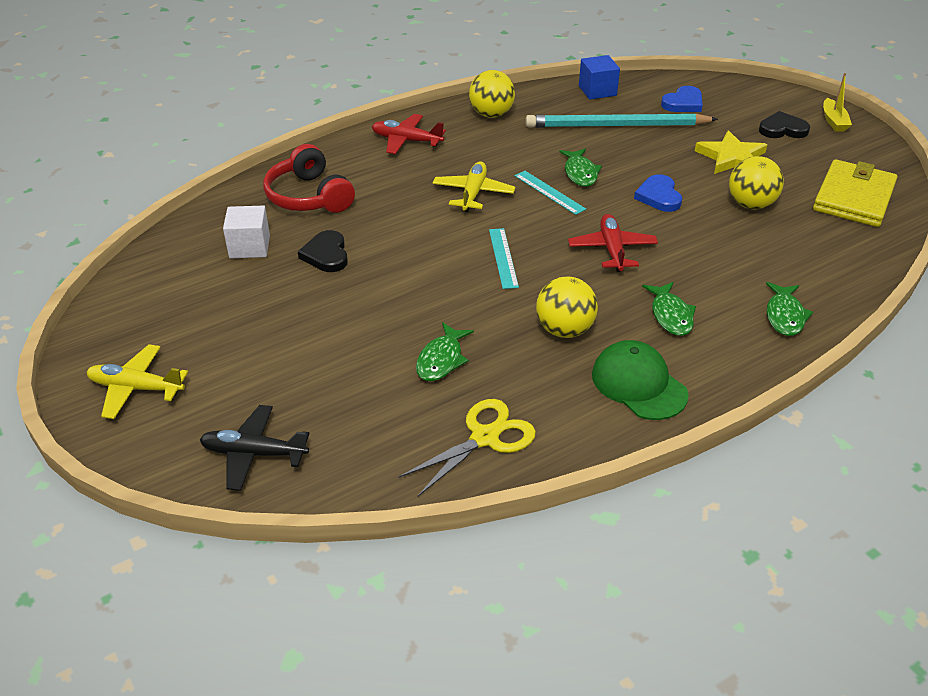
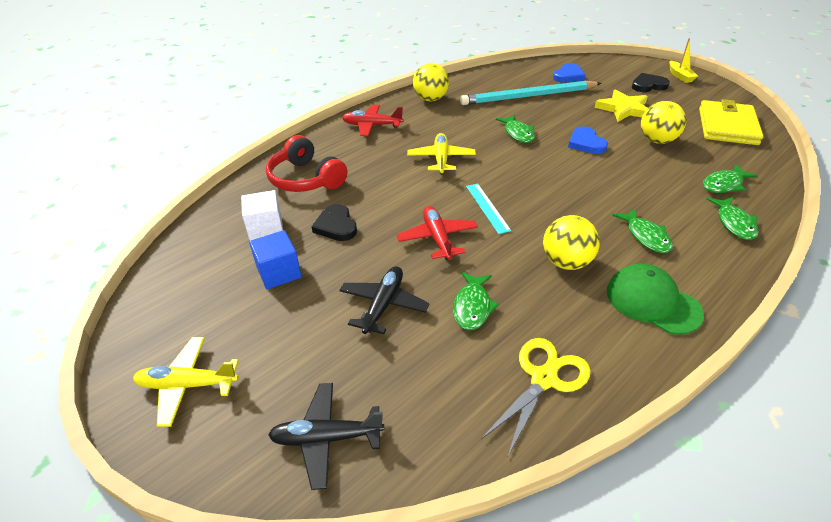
camera: 10 degrees left, 0 degrees up
turquoise ruler [515,171,586,215] -> none
red plane [568,214,658,272] -> red plane moved to [397,206,478,260]
blue cube [579,55,620,100] -> blue cube moved to [249,230,302,289]
none -> black plane [339,266,429,334]
none -> green fish [703,164,758,193]

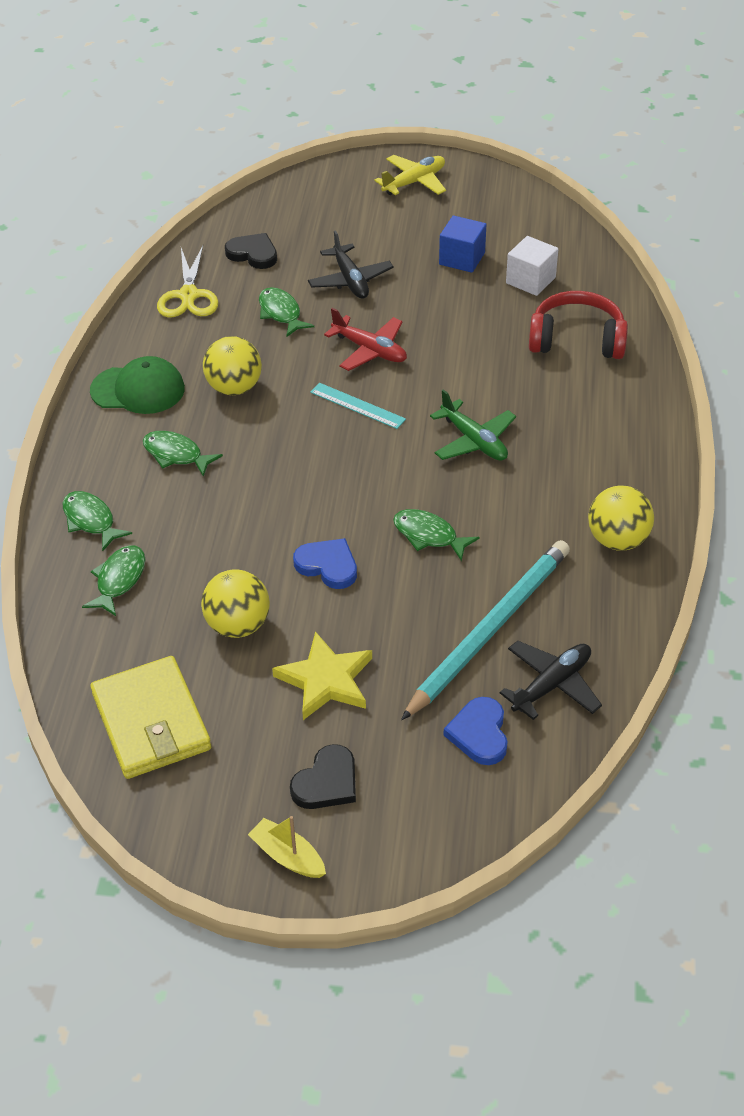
camera: 140 degrees right, 5 degrees up
black plane [268,383,384,490] -> black plane moved to [500,641,602,720]
black heart [312,204,357,241] -> black heart moved to [225,233,277,269]
red plane [342,105,403,136] -> none
yellow plane [407,133,476,175] -> green plane [430,389,516,461]

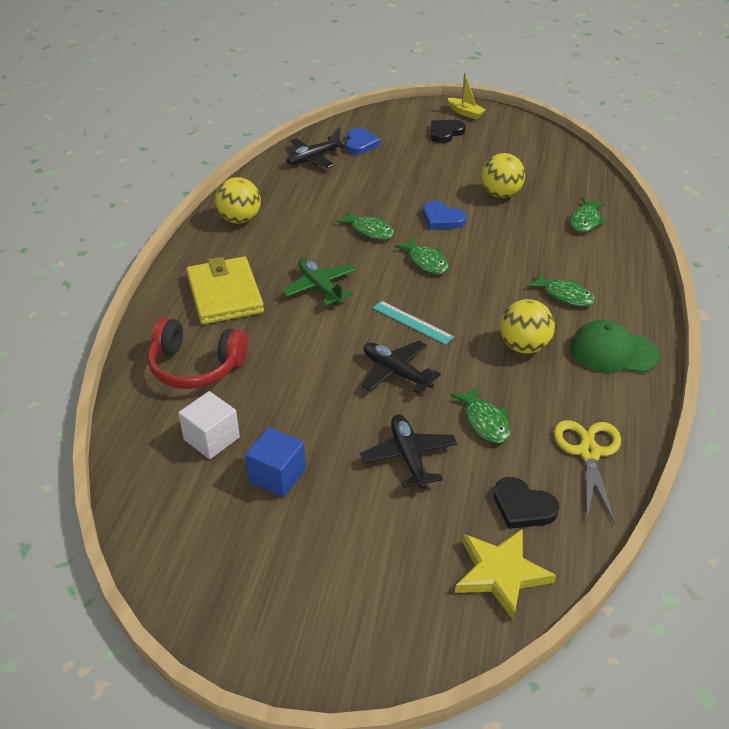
camera: 175 degrees left, 5 degrees down
green fish [63,491,132,551] -> green fish moved to [394,237,449,274]
yellow wallet [90,656,211,779] -> yellow wallet moved to [186,257,264,324]
yellow star [272,631,372,720] -> yellow star moved to [455,528,556,620]
red plane [324,308,407,371] -> black plane [361,340,441,394]
yellow plane [374,155,446,195] -> none
turquoise pencil [401,540,570,720] -> none

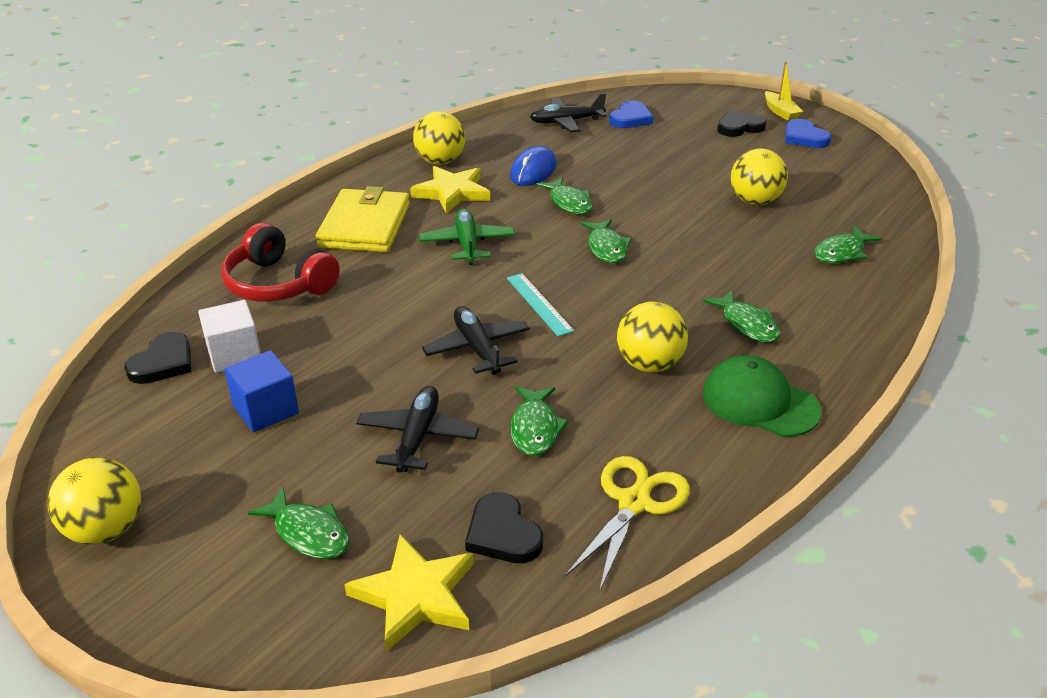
camera: 25 degrees right, 5 degrees down
blue heart [423,201,466,229] -> blue heart moved to [785,119,831,148]
none -> yellow ball [48,458,141,544]
none -> black heart [124,332,191,384]
none -> green fish [248,486,349,559]
none -> yellow star [410,166,490,214]
none -> blue mouse [510,146,557,186]

